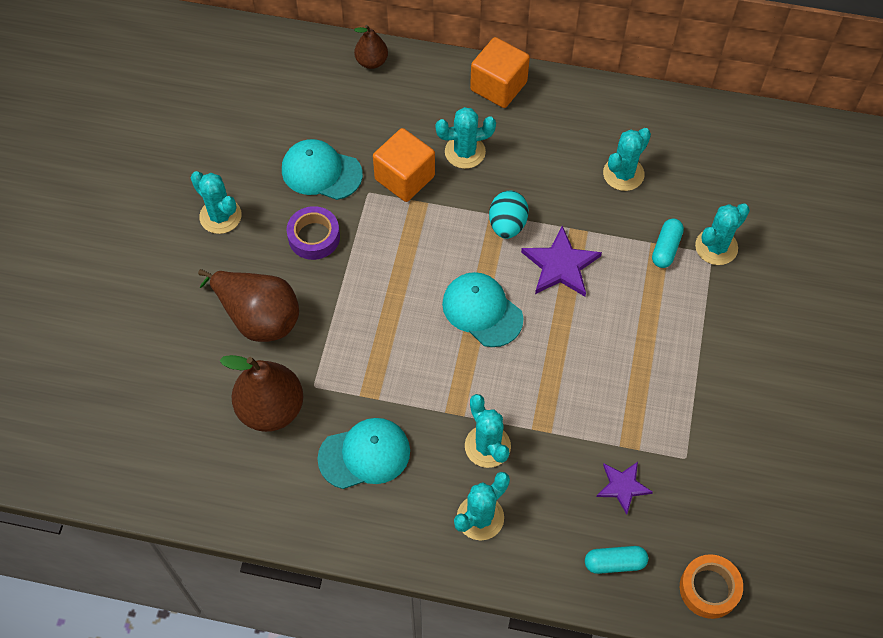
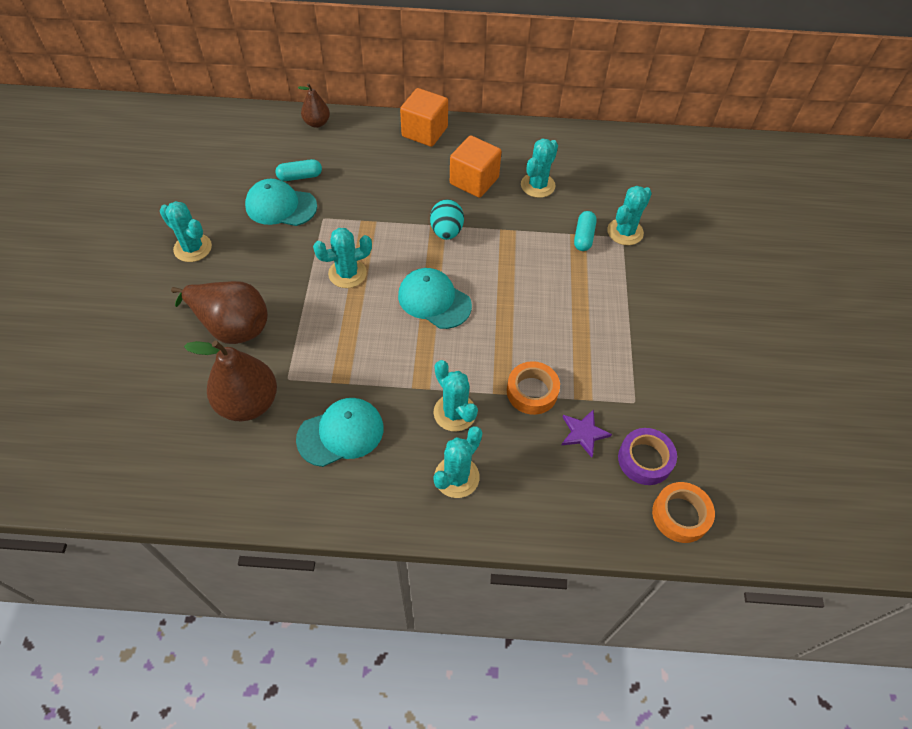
camera: 10 degrees left, 5 degrees down
purple tape [287,206,340,260] -> purple tape moved to [618,428,677,485]
orange cube [373,128,435,202] -> orange cube moved to [450,135,502,198]
turquoise cactus [436,107,496,169] -> turquoise cactus moved to [313,228,372,288]
purple star [521,226,602,297] -> none
turquoise capsule [585,546,648,574] -> turquoise capsule moved to [275,159,322,181]
none -> orange tape [507,361,560,415]

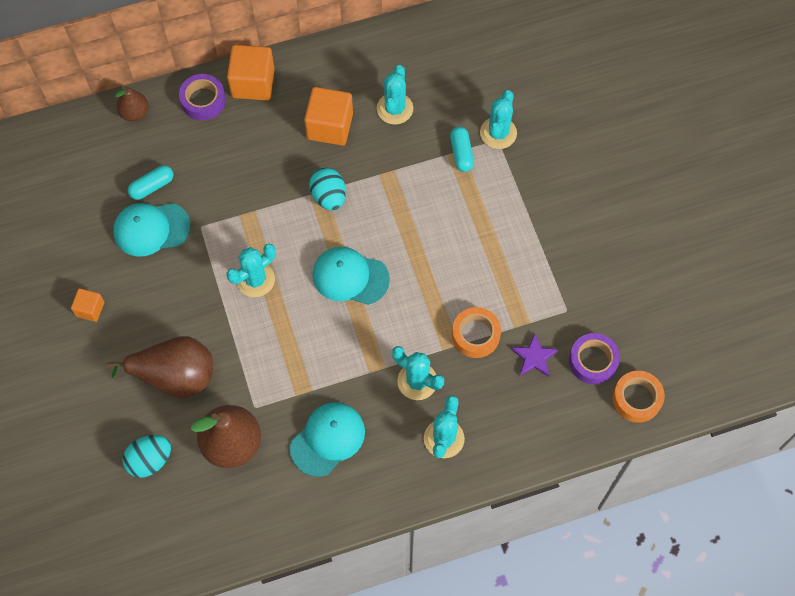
camera: 20 degrees left, 10 degrees up
turquoise cactus [160,201,212,262] -> orange cube [71,288,104,322]
none -> turquoise egg [122,435,171,478]
none -> purple tape [179,74,226,120]

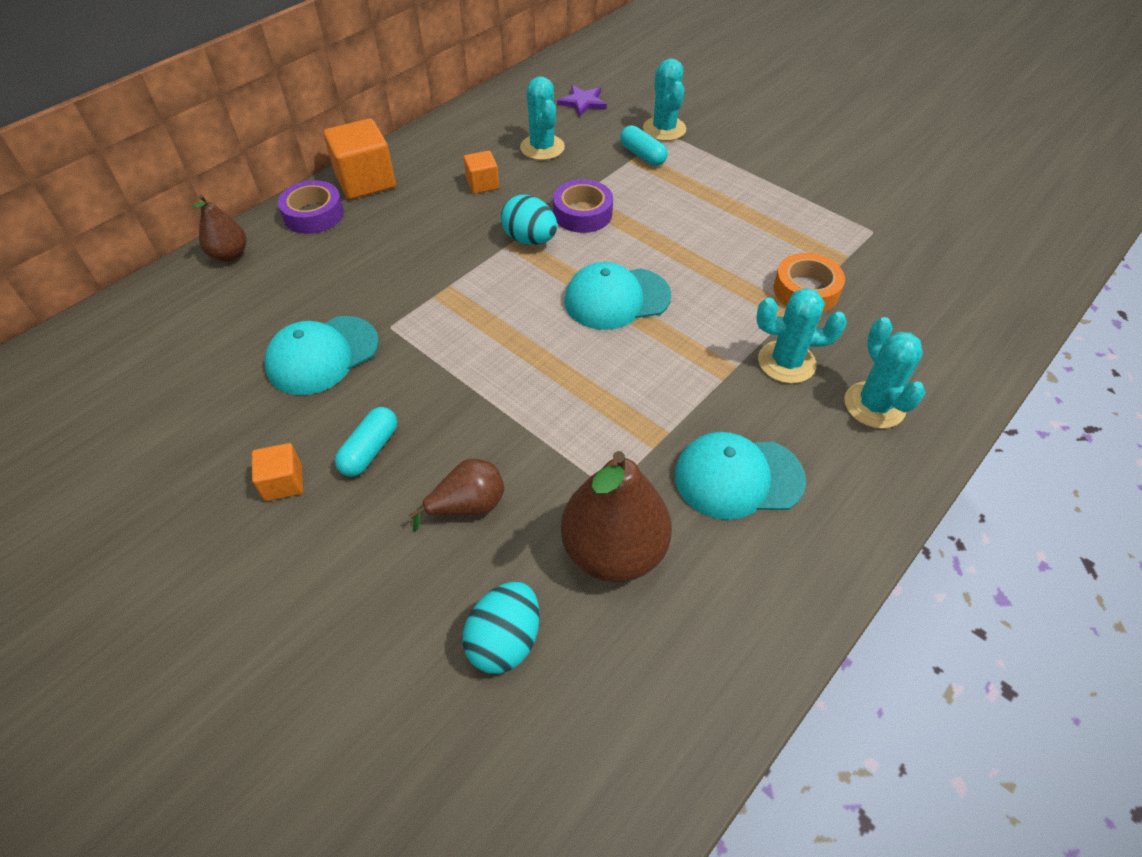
camera: 30 degrees left, 15 degrees down
brown pear [107,336,213,399] -> brown pear [409,458,504,532], size x0.56
turquoise capsule [128,165,174,200] -> turquoise capsule moved to [335,407,397,477]
turquoise cactus [226,244,276,297] -> none
turquoise cap [290,402,365,477] -> turquoise cap turned 105 degrees counterclockwise [675,432,806,520]
orange cube [304,87,353,146] -> orange cube [464,151,499,194], size x0.55
purple star [511,333,559,377] -> purple star moved to [557,85,607,117]
purple tape [569,333,620,384] -> purple tape moved to [553,179,613,233]
orange tape [612,371,665,423] -> none

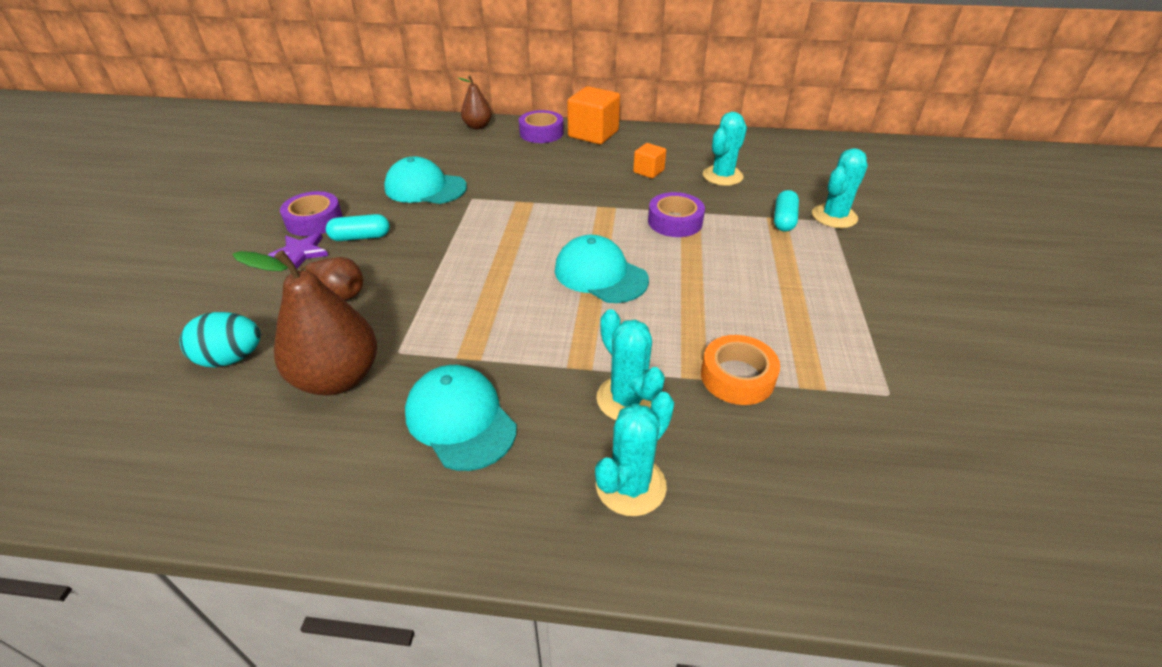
camera: 55 degrees right, 10 degrees down
orange cube [252,443,303,501] -> purple tape [280,191,343,236]
turquoise egg [501,194,557,245] -> none
purple star [557,85,607,117] -> purple star moved to [268,233,328,269]

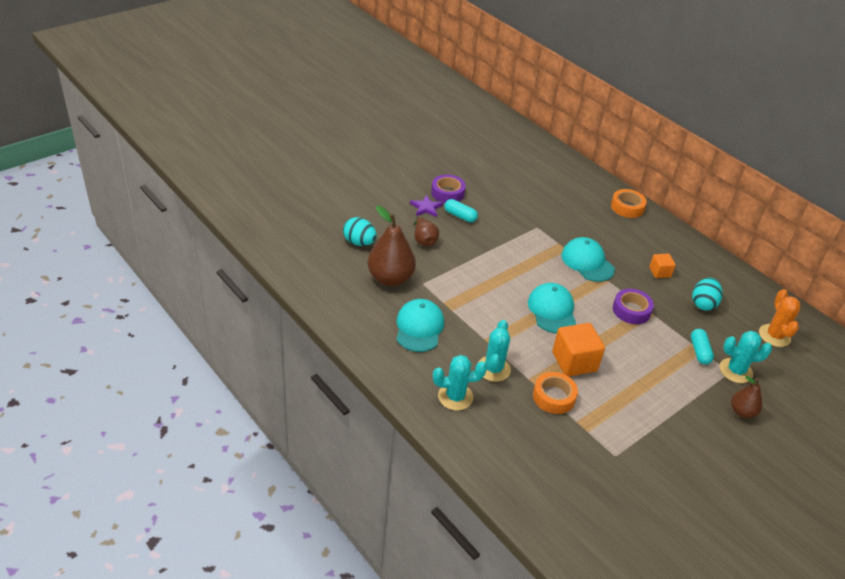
camera: 40 degrees right, 0 degrees up
turquoise cap [384,156,467,204] -> turquoise cap moved to [561,237,615,282]
brown pear [458,76,492,129] -> brown pear moved to [731,376,762,418]
purple tape [519,110,563,143] -> orange tape [611,189,647,218]
orange cube [567,86,620,145] -> orange cube moved to [552,323,605,377]
turquoise cactus [703,112,747,186] -> turquoise egg [692,278,723,311]
turquoise capsule [774,190,799,232] -> turquoise capsule turned 60 degrees counterclockwise [691,329,714,365]
none -> orange cactus [759,289,800,347]

